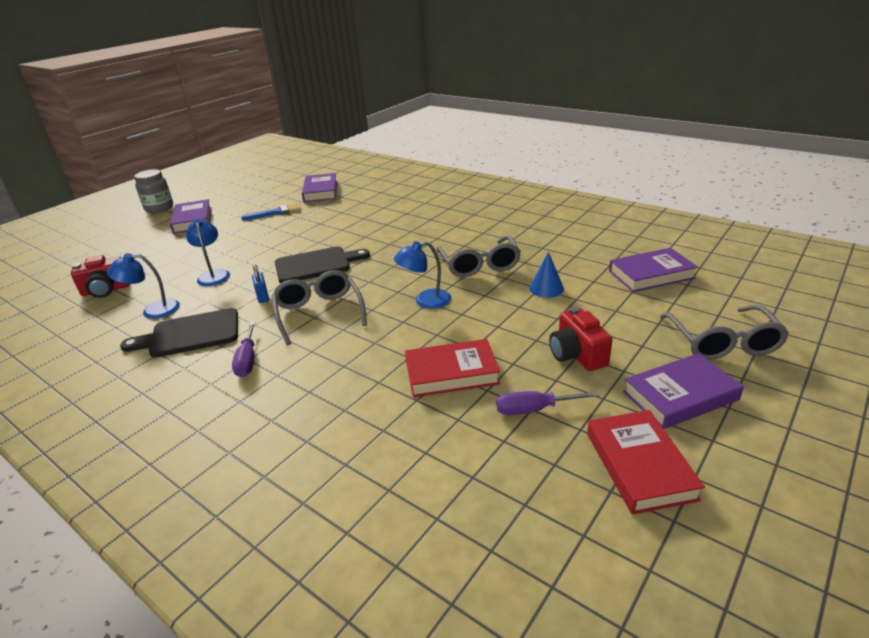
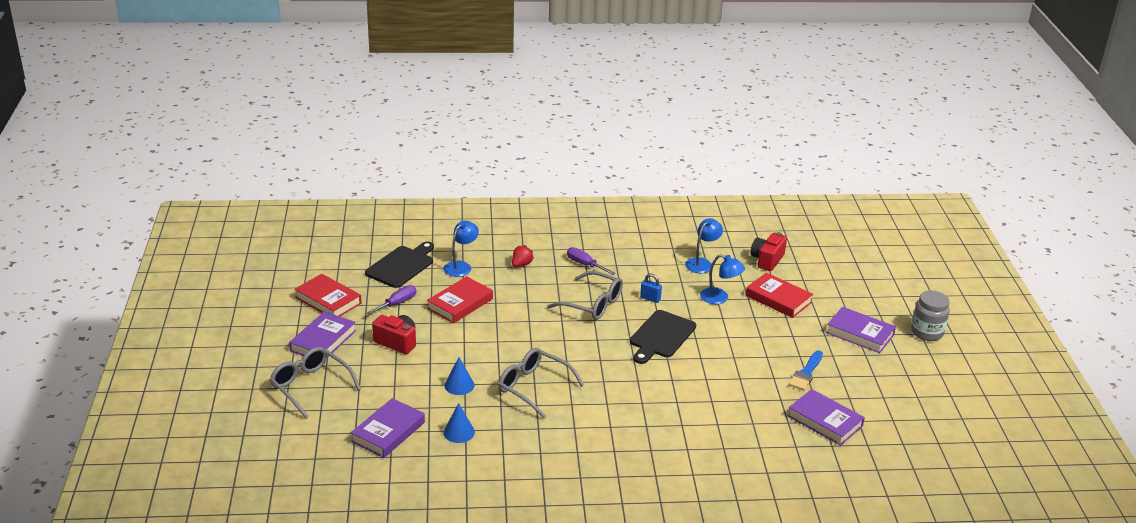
camera: 135 degrees right, 0 degrees up
black cutting board [120,308,238,358] -> black cutting board moved to [365,242,434,288]
blue lamp [394,241,451,309] -> blue lamp moved to [444,221,479,277]
none -> blue cone [443,403,475,443]
none -> red strawberry [512,245,534,267]
none -> red book [745,273,813,318]

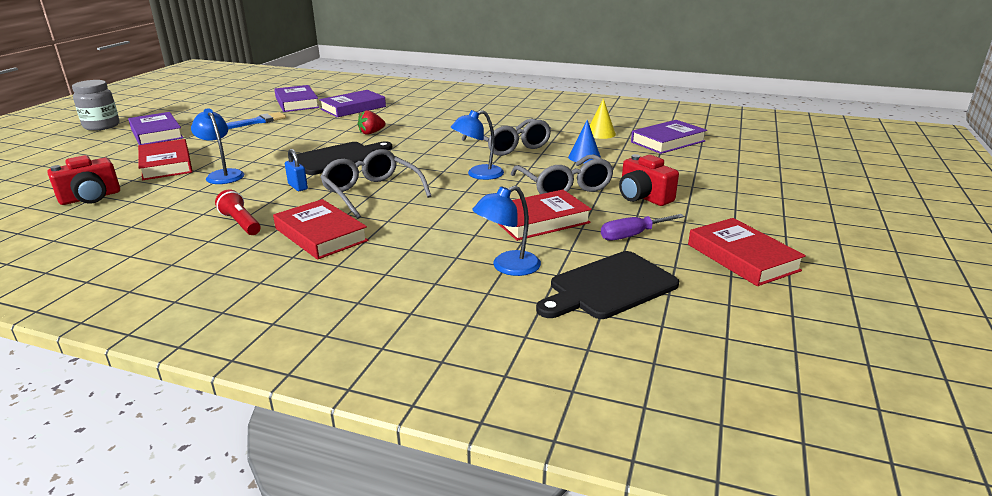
camera: 155 degrees left, 5 degrees down
grey glasses [269,347,361,418] -> grey glasses moved to [511,154,614,194]
purple book [289,311,356,358] -> purple book moved to [319,90,386,117]
blue cone [443,403,475,443] -> yellow cone [590,98,616,139]
red strawberry [512,245,534,267] -> red strawberry moved to [358,110,385,135]
purple screwdriver [567,247,615,275] -> red book [273,199,368,260]
blue lamp [685,218,723,273] -> blue lamp moved to [451,110,504,180]
none -> red flashlight [215,189,261,235]

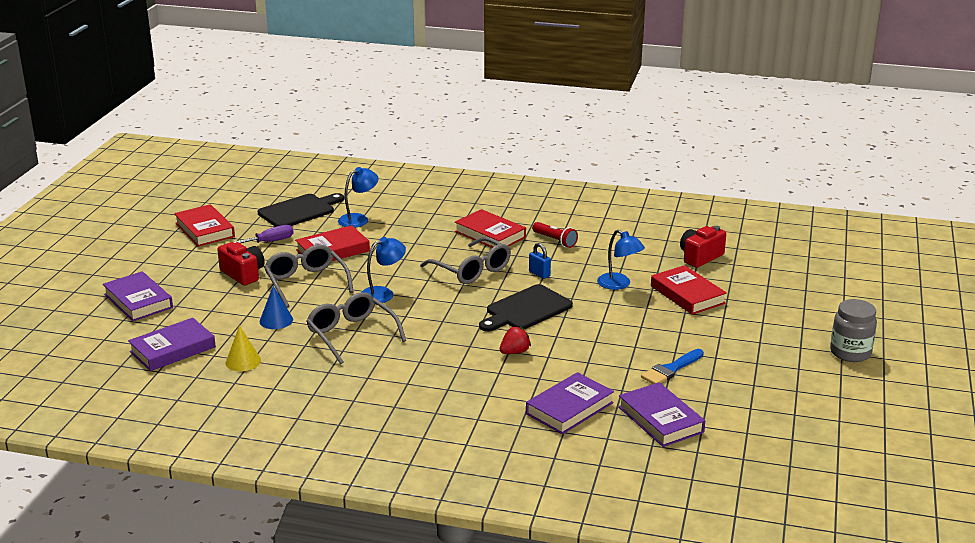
camera: 175 degrees right, 0 degrees up
purple book [128,112,183,145] -> purple book moved to [103,271,173,321]

